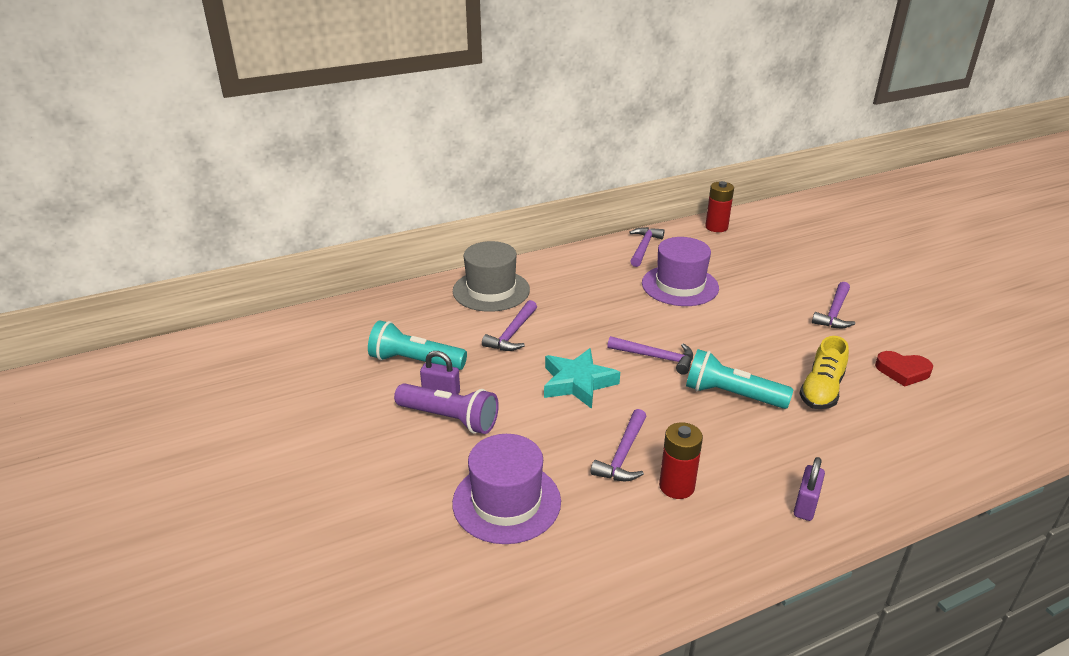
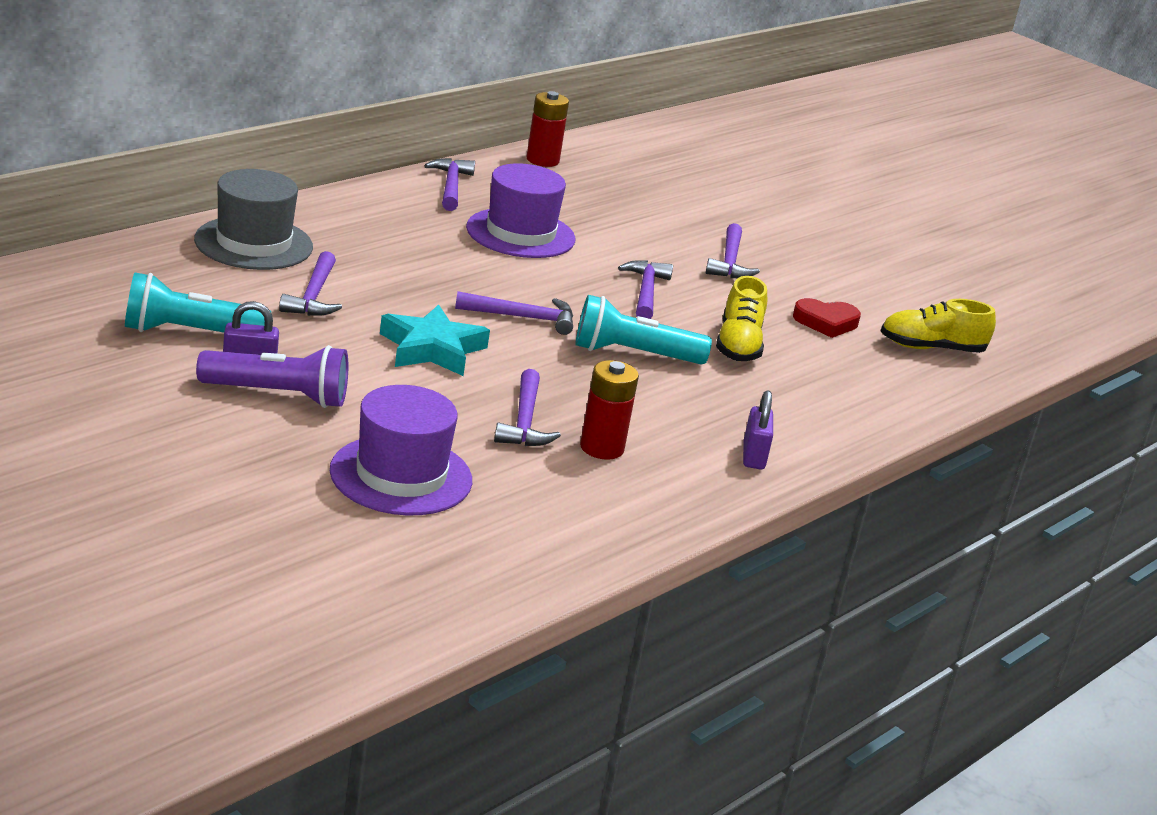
camera: 25 degrees left, 5 degrees down
none -> purple hammer [618,260,673,319]
none -> yellow shoe [881,299,996,353]

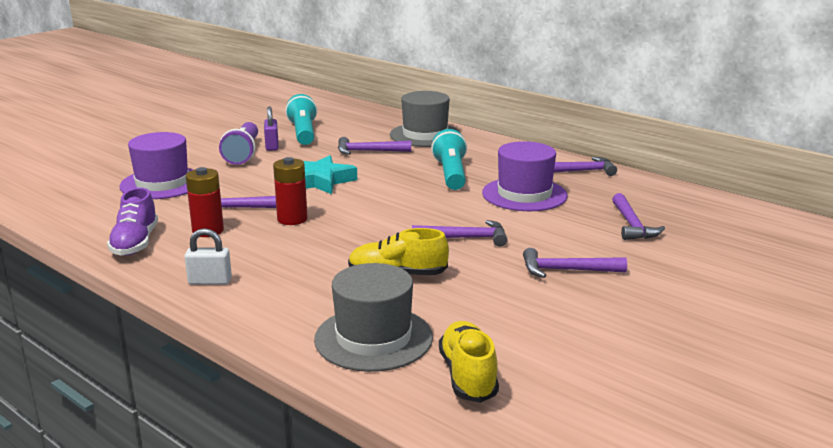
camera: 90 degrees right, 5 degrees down
purple hammer [455,291,573,335] -> purple hammer moved to [612,193,665,240]
red battery [527,91,569,167] -> red battery moved to [273,157,308,225]
turquoise flashlight [576,295,712,364] -> turquoise flashlight moved to [431,129,467,190]
purple padlock [743,390,773,469] -> white padlock [185,228,232,285]
red heart [793,298,861,338] -> none
none -> purple shoe [107,188,158,256]
none -> grey hat [314,263,433,372]

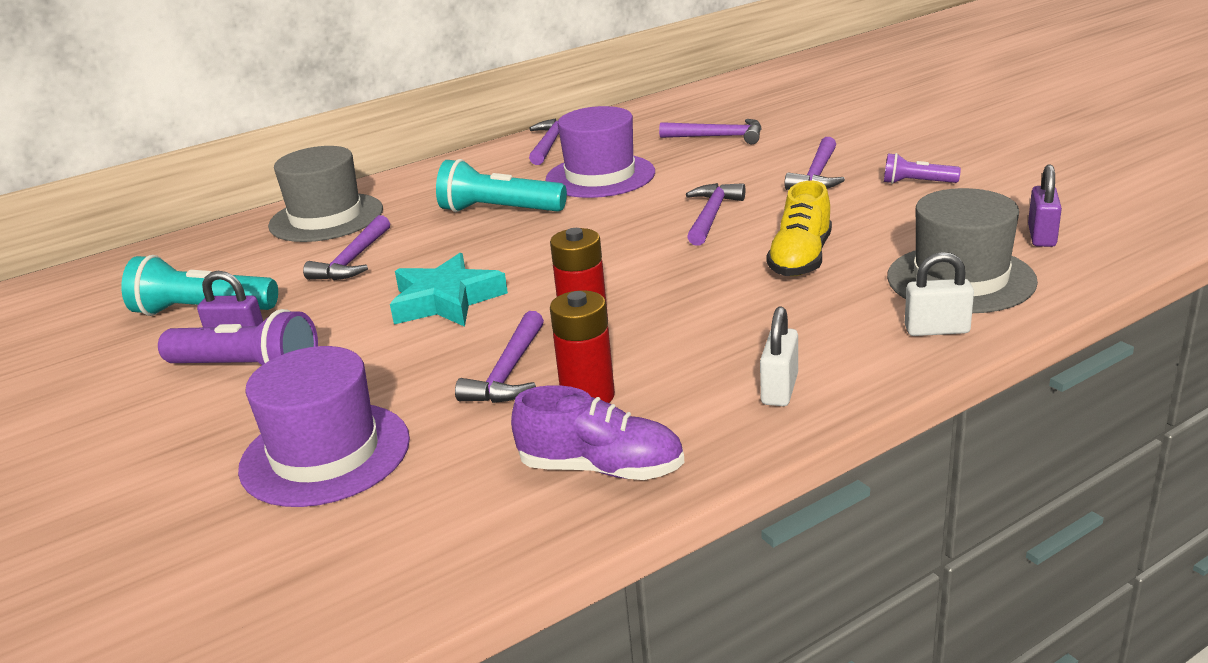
camera: 70 degrees left, 5 degrees up
yellow shoe [439,321,499,403] -> purple padlock [1028,165,1062,247]
none -> purple flashlight [884,153,961,184]
none -> white padlock [905,252,974,336]

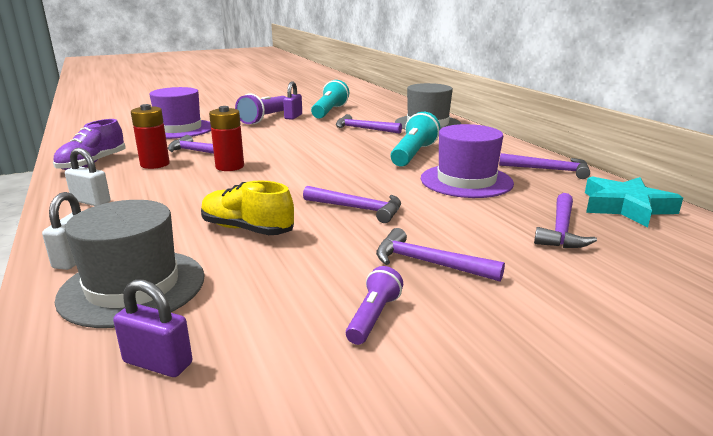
camera: 95 degrees right, 5 degrees down
turquoise star [390,253,508,327] -> turquoise star moved to [585,176,683,228]

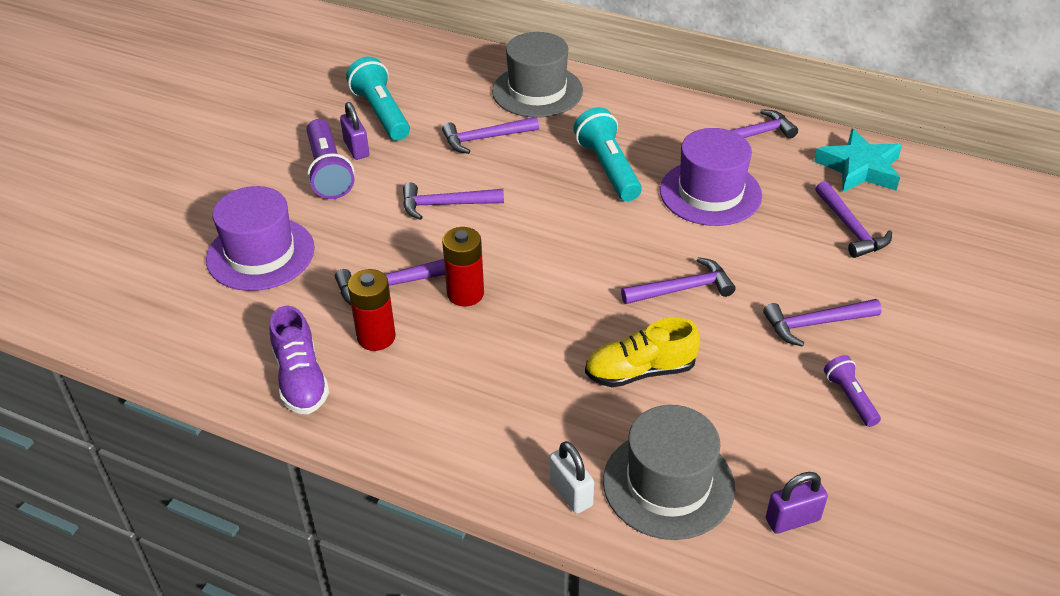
camera: 40 degrees left, 20 degrees up
white padlock [65,148,111,206] -> none
none -> purple hammer [403,183,504,220]

